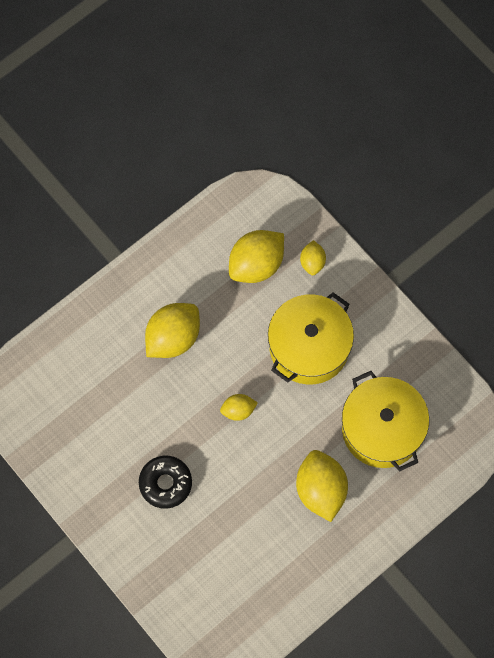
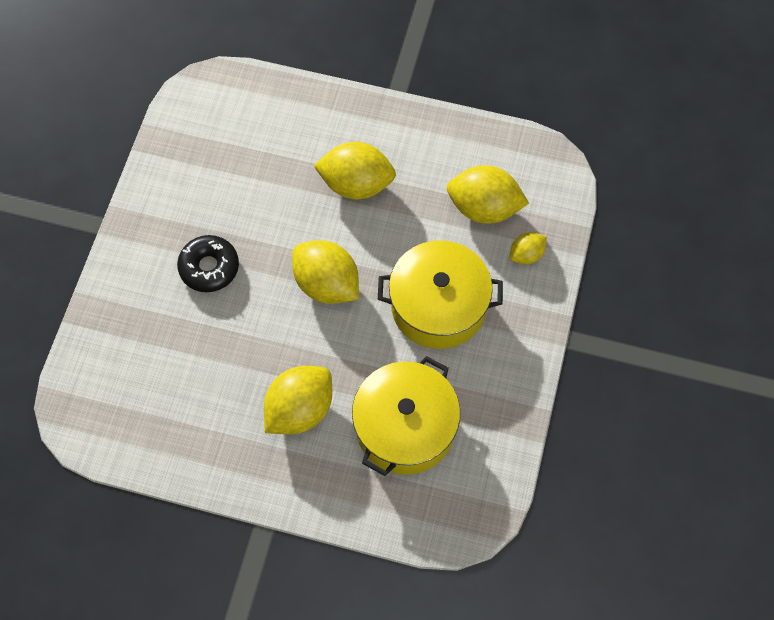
camera: 55 degrees right, 5 degrees down
yellow lemon [220,394,258,421] -> yellow lemon [292,240,359,304], size x1.89

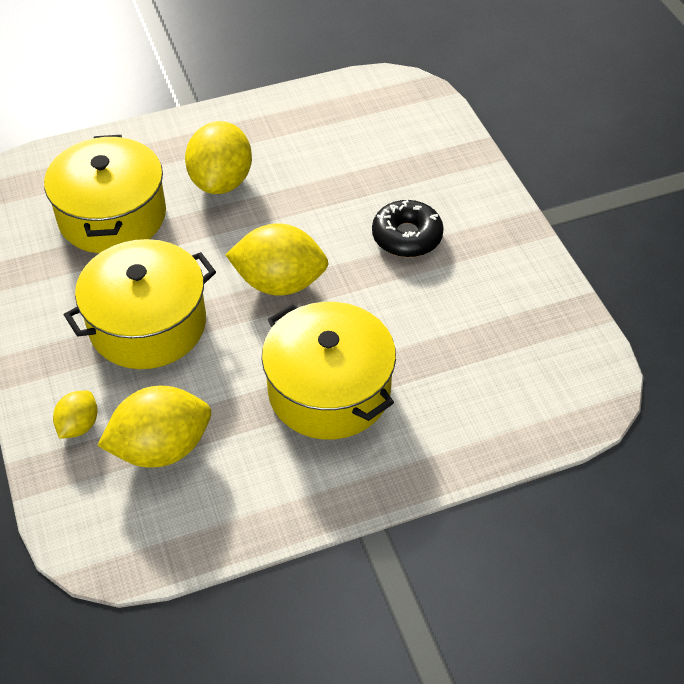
camera: 145 degrees right, 15 degrees down
yellow lemon [314,142,396,199] -> yellow pot [262,302,396,439]

